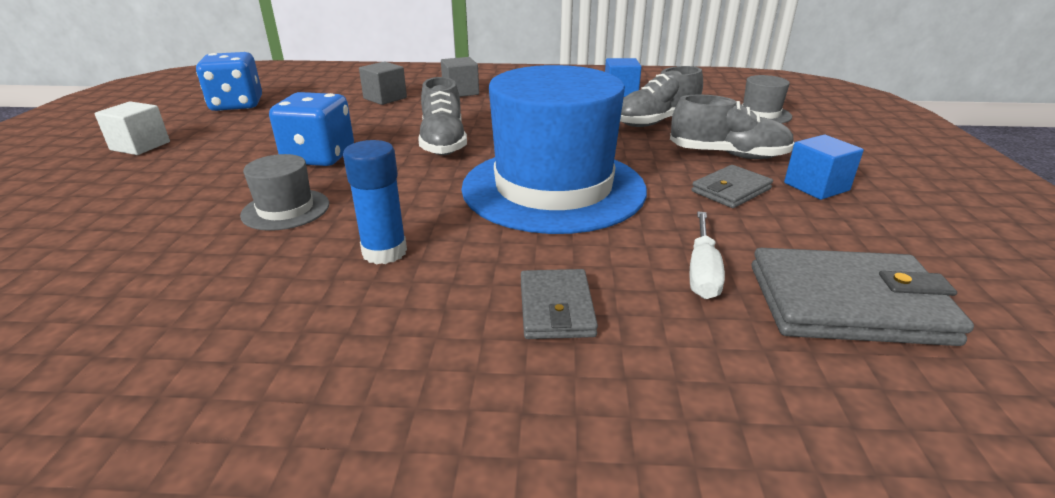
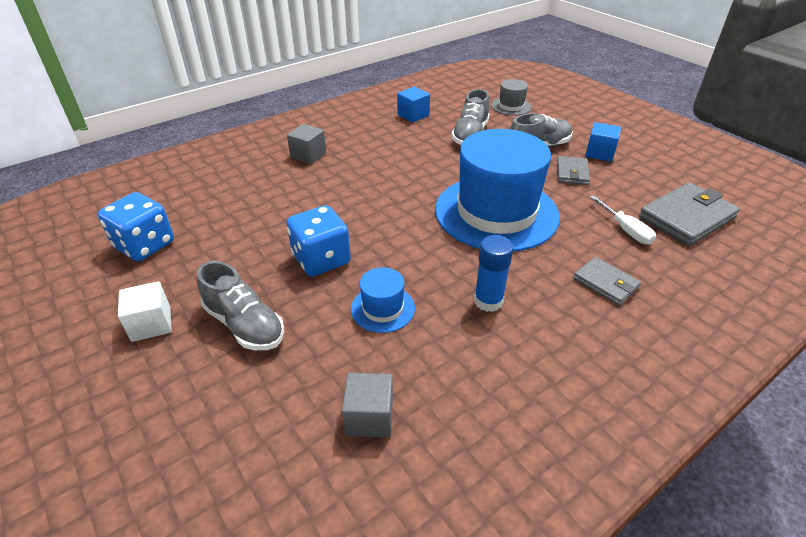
camera: 40 degrees left, 10 degrees up
grey hat [240,154,329,231] -> blue hat [351,267,415,333]
grey cube [359,61,407,105] -> grey cube moved to [342,373,393,437]
grey shoe [418,77,467,155] -> grey shoe moved to [197,261,284,350]

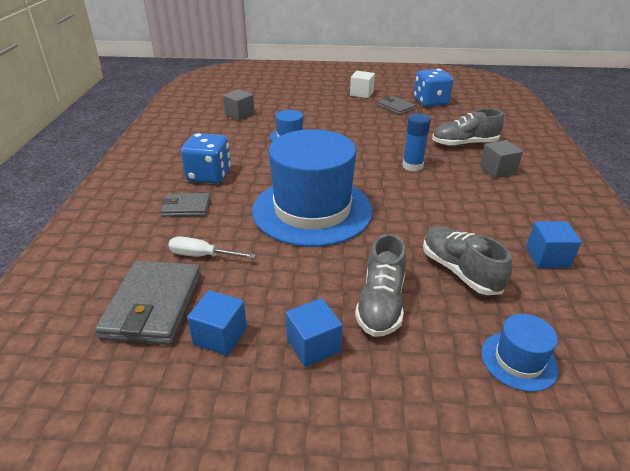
camera: 130 degrees right, 5 degrees down
grey shoe [197,261,284,350] -> grey shoe moved to [432,109,504,146]
blue dice [286,205,351,277] -> blue dice moved to [181,133,231,184]
blue glue stick [474,235,514,312] -> blue glue stick moved to [402,113,431,171]
grey hat [491,79,532,116] -> blue hat [481,314,559,392]
grey wallet [557,156,590,185] -> grey wallet moved to [378,96,416,115]
none -> blue cube [187,290,247,356]

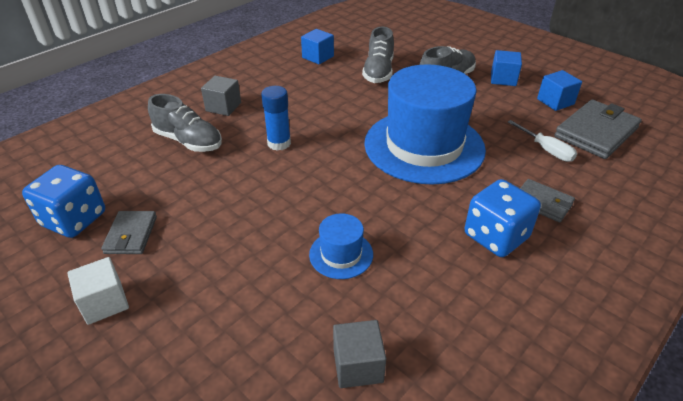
camera: 140 degrees left, 5 degrees up
blue hat [481,314,559,392] -> none

